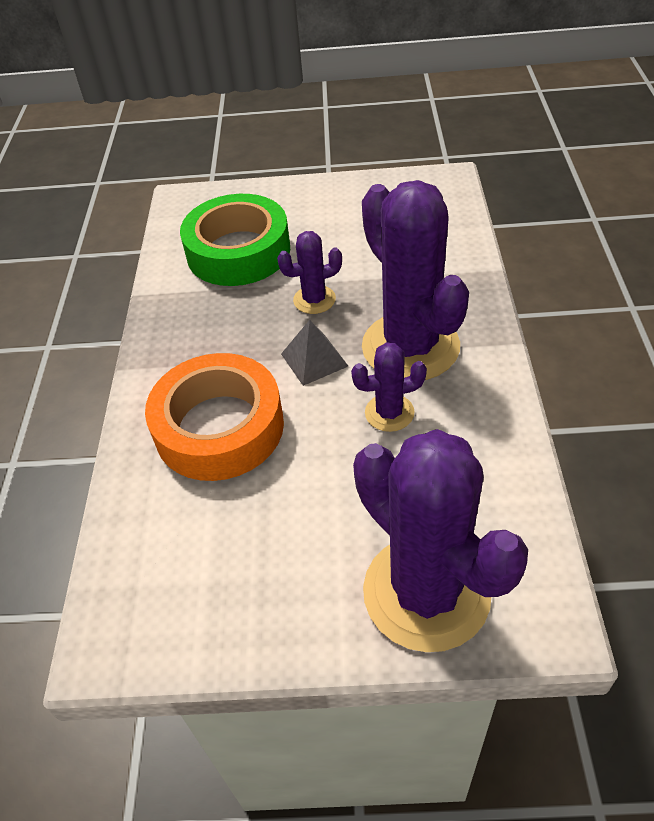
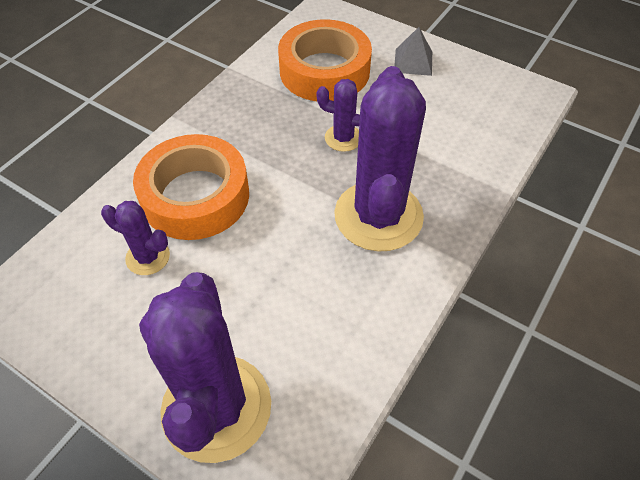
camera: 30 degrees right, 5 degrees up
green tape [180,194,290,286] -> orange tape [278,19,372,101]
grey pyramid [281,320,348,386] -> grey pyramid moved to [394,27,432,76]
purple cactus [351,342,427,432] -> purple cactus moved to [101,201,170,275]

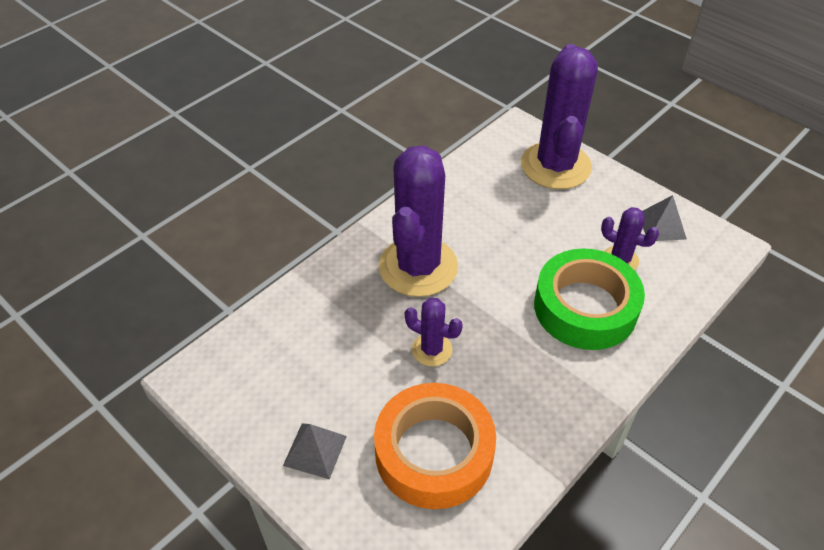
camera: 170 degrees left, 5 degrees down
orange tape [133,134,249,240] -> green tape [534,248,645,350]
none -> grey pyramid [643,195,687,241]

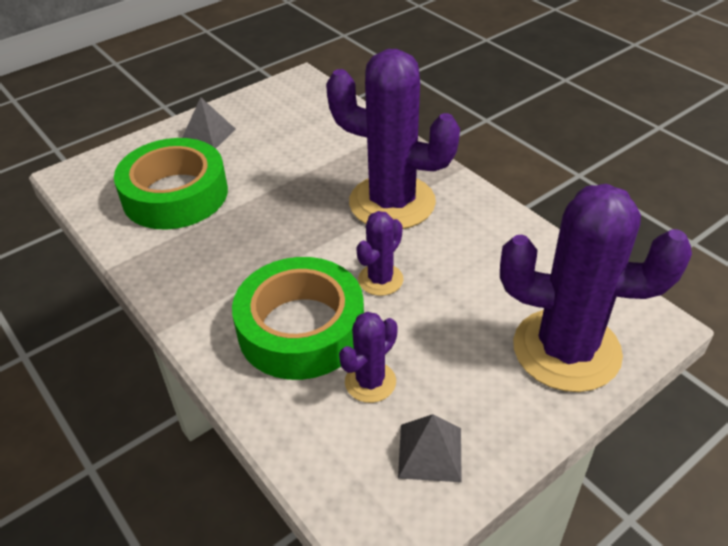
camera: 100 degrees right, 5 degrees down
orange tape [374,383,496,509] -> green tape [114,138,228,230]
purple cactus [405,298,463,366] -> purple cactus moved to [356,211,403,296]

